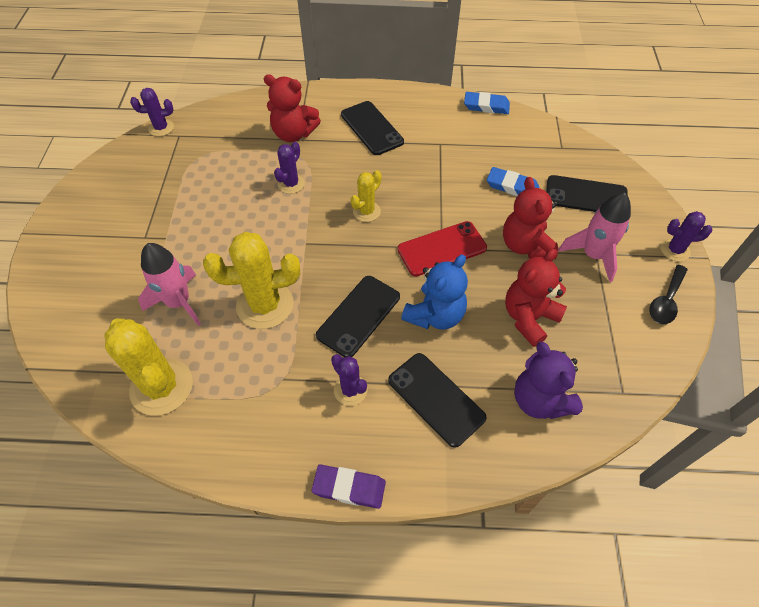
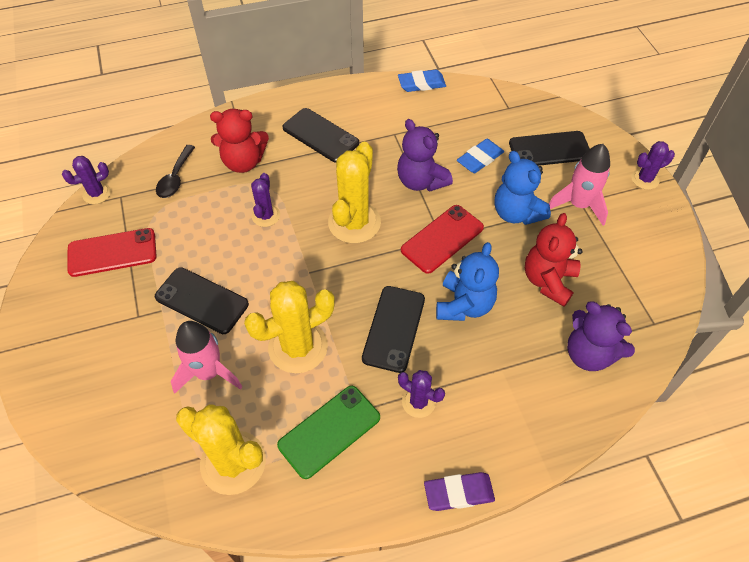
camera: 20 degrees left, 0 degrees up
yellow cactus [351,170,382,222] -> yellow cactus [328,142,381,243], size x1.84
black phone [388,353,486,448] -> black phone moved to [155,267,249,334]
blue eraser [487,167,539,196] -> blue eraser turned 45 degrees counterclockwise [457,139,504,173]
red teddy bear [503,177,558,259] -> blue teddy bear [494,151,551,225]
black spoon [650,265,688,324] -> black spoon moved to [156,145,195,198]
none -> red phone [67,228,157,277]
none -> green phone [277,386,380,479]
none -> purple teddy bear [397,119,453,192]

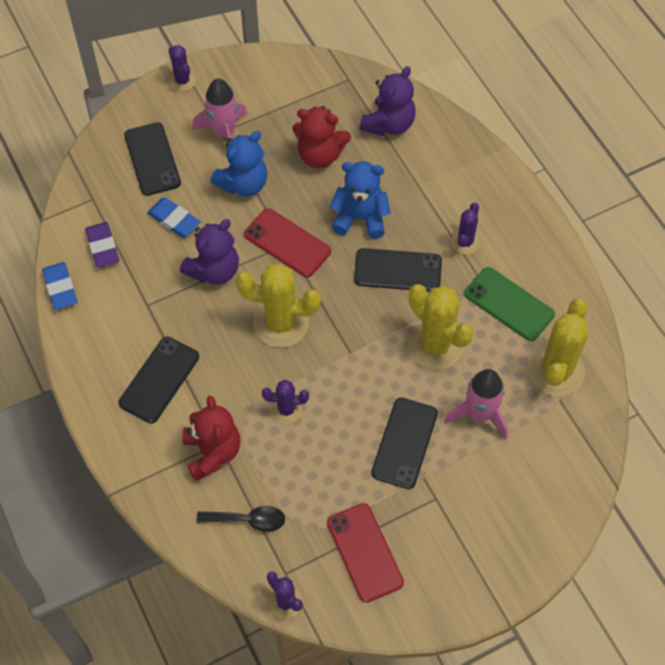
camera: 100 degrees left, 5 degrees up
purple eraser [424,472,495,511] -> purple eraser moved to [85,222,119,268]

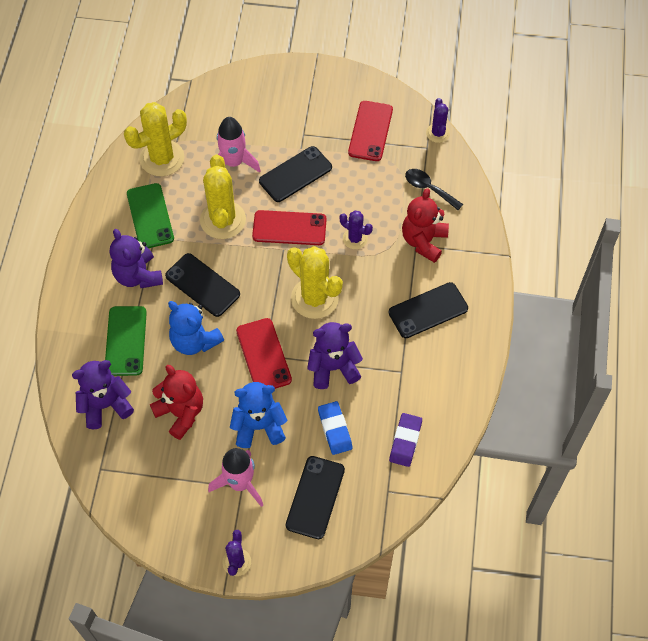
camera: 145 degrees left, 0 degrees up
blue eraser [42,262,77,310] -> none
purple cactus [451,203,480,255] -> purple teddy bear [110,229,163,288]
none -> green phone [105,306,147,376]
none -> red phone [252,210,326,245]

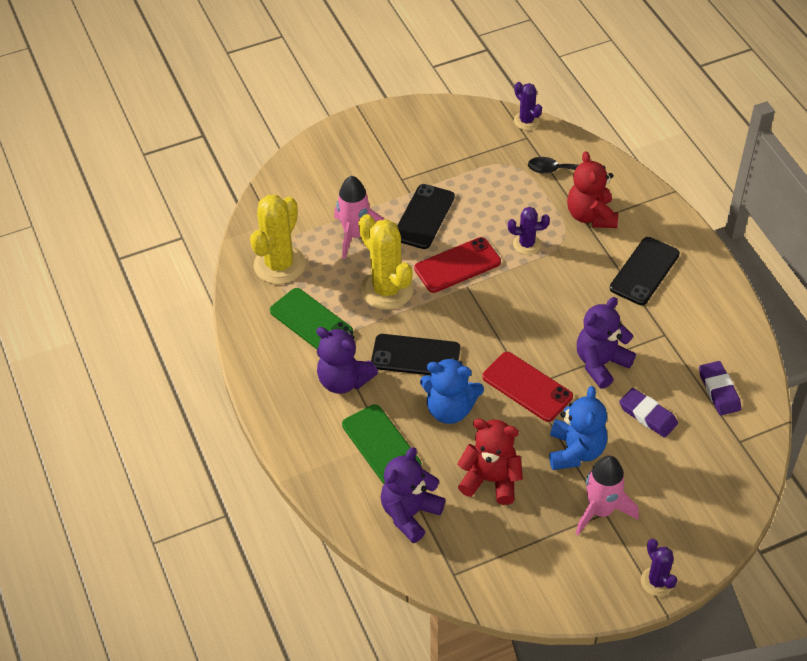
camera: 30 degrees left, 10 degrees down
blue teddy bear [230,382,288,448] -> blue teddy bear turned 135 degrees clockwise [549,386,608,470]
black phone [286,456,345,539] -> none
yellow cactus [287,246,343,319] -> none
blue eraser [318,401,352,455] -> purple eraser [619,388,678,438]
red phone [348,101,393,161] -> none

